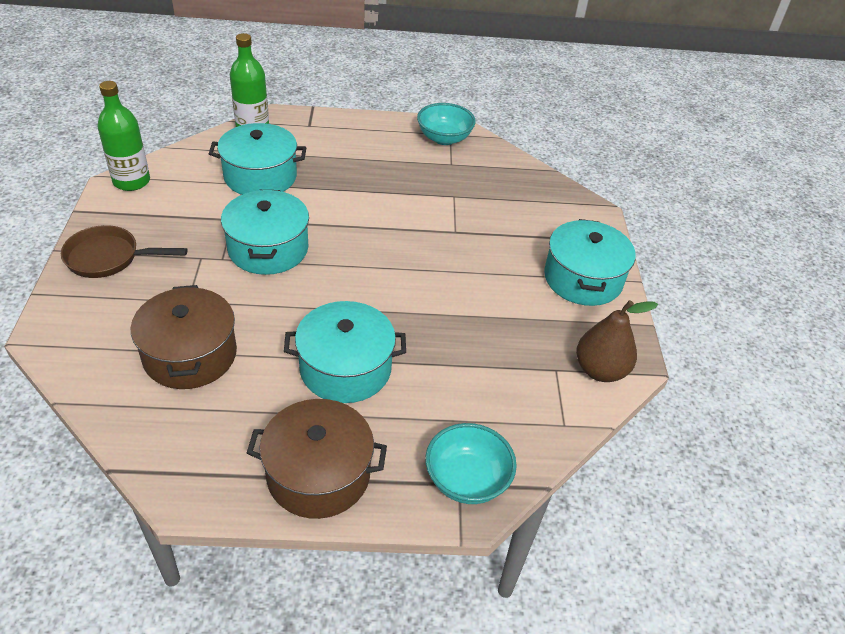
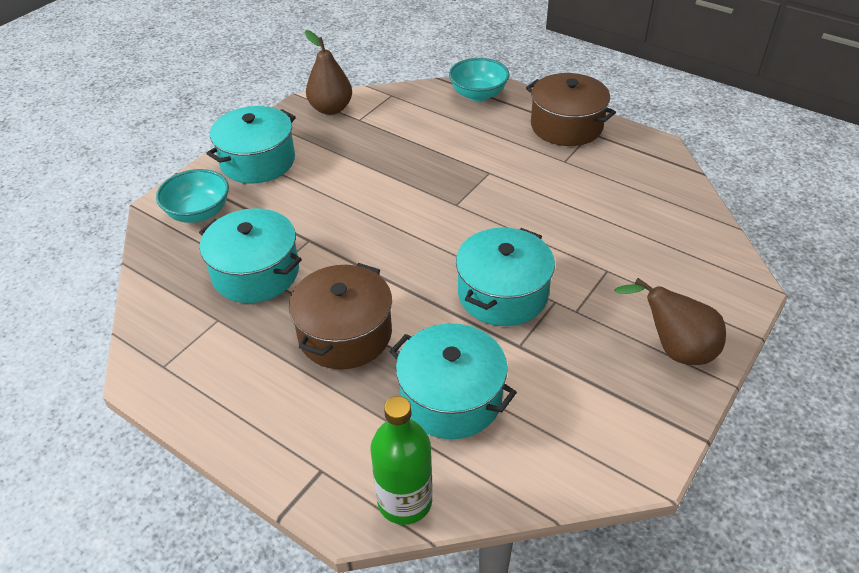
camera: 140 degrees left, 0 degrees up
brown pan [61,225,187,278] -> brown pear [614,278,726,365]
green bottle [97,81,150,191] -> none
brown pot [131,285,237,389] -> brown pot moved to [289,263,392,369]
turquoise pot [284,301,406,403] -> turquoise pot moved to [199,208,302,303]
turquoise bowl [417,103,476,145] -> turquoise bowl moved to [156,169,229,223]

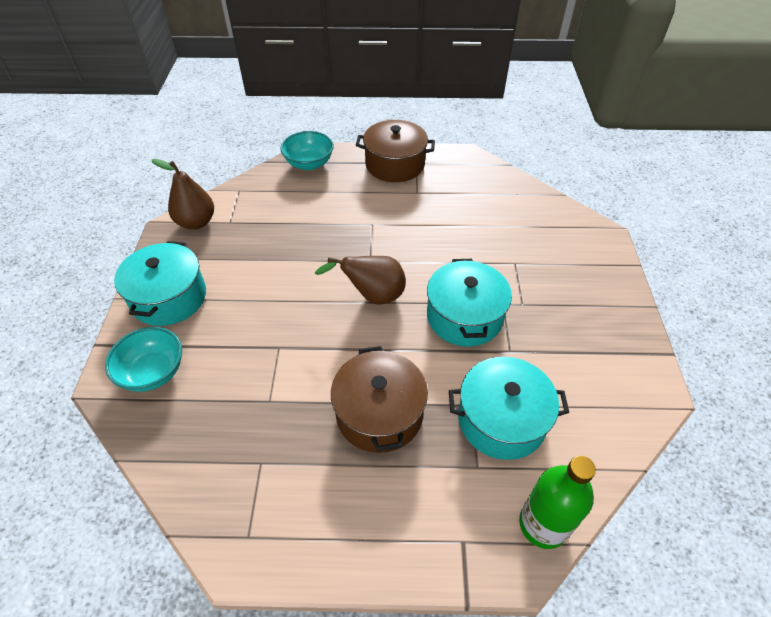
camera: 35 degrees left, 5 degrees up
turquoise pot [199,208,302,303] -> none
brown pear [614,278,726,365] -> brown pear moved to [315,256,406,305]

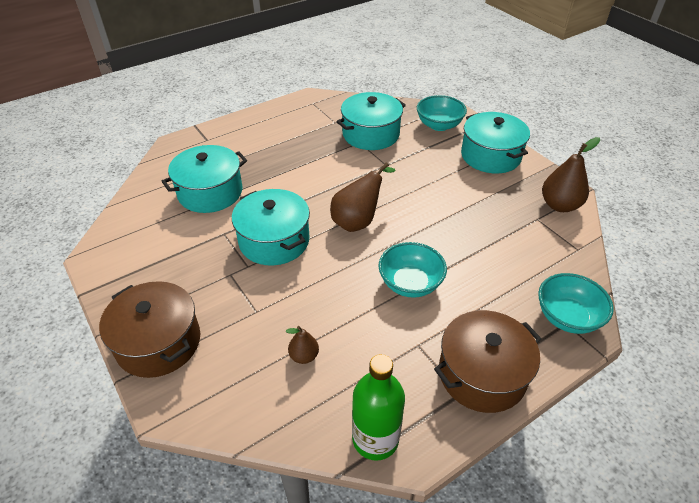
camera: 145 degrees right, 5 degrees down
brown pot [331,346,428,453] -> brown pot moved to [99,281,200,378]
green bottle [519,456,596,549] -> green bottle moved to [352,354,405,461]
none -> brown pear [286,326,319,364]
none -> turquoise pot [336,92,406,150]
none -> turquoise bowl [378,242,447,298]

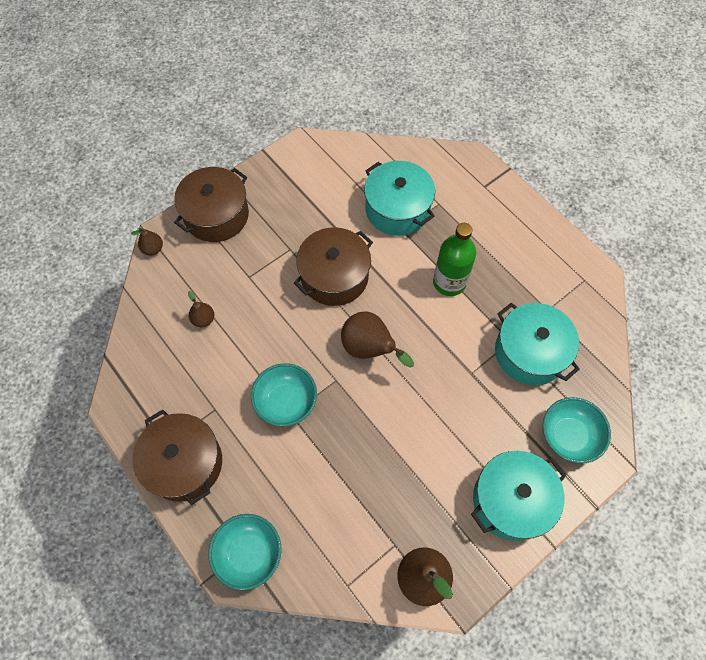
camera: 85 degrees right, 20 degrees up
turquoise pot [232,189,310,265] -> brown pot [294,227,373,306]
green bottle [352,354,405,461] -> green bottle moved to [433,223,476,296]
none -> brown pear [131,228,163,255]

